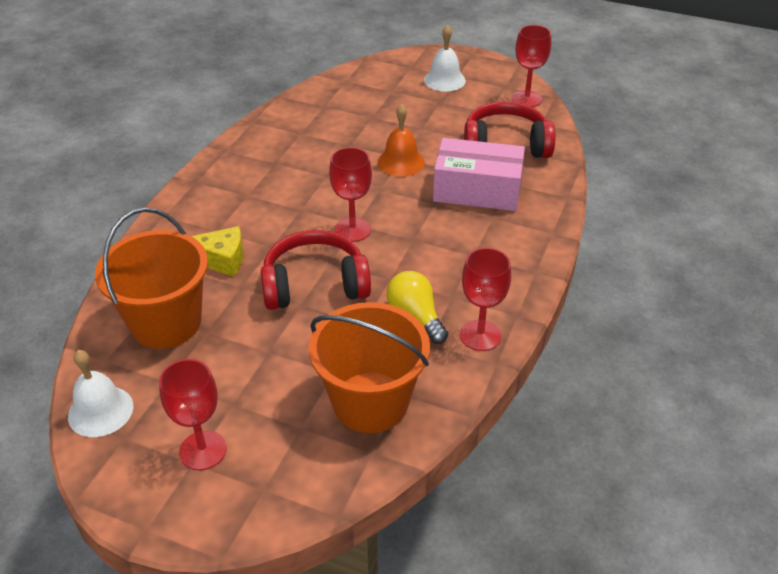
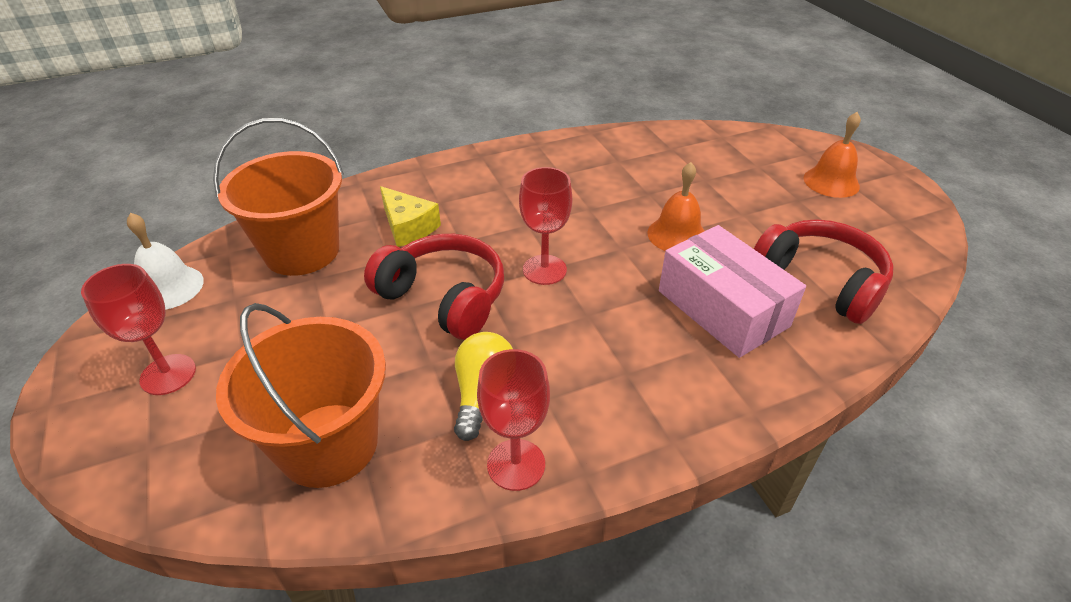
camera: 45 degrees right, 0 degrees up
white bell [424,25,466,92] -> orange bell [804,112,861,198]
red goblet [512,25,551,107] -> none

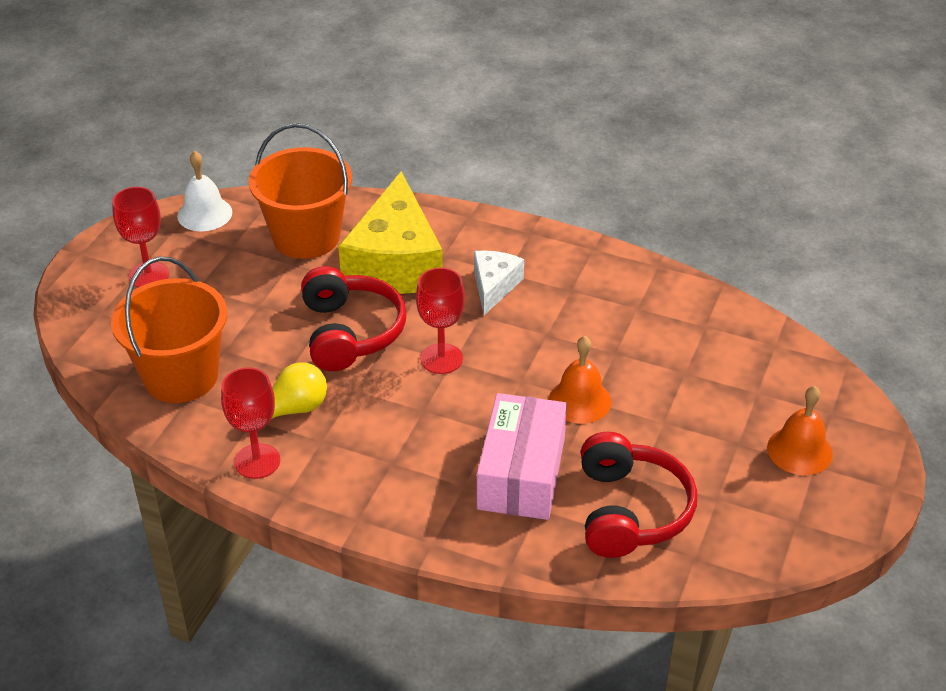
camera: 45 degrees right, 0 degrees up
yellow cheese [380,186,441,247] -> yellow cheese [338,171,443,294], size x1.97
none -> white cheese [474,250,524,315]

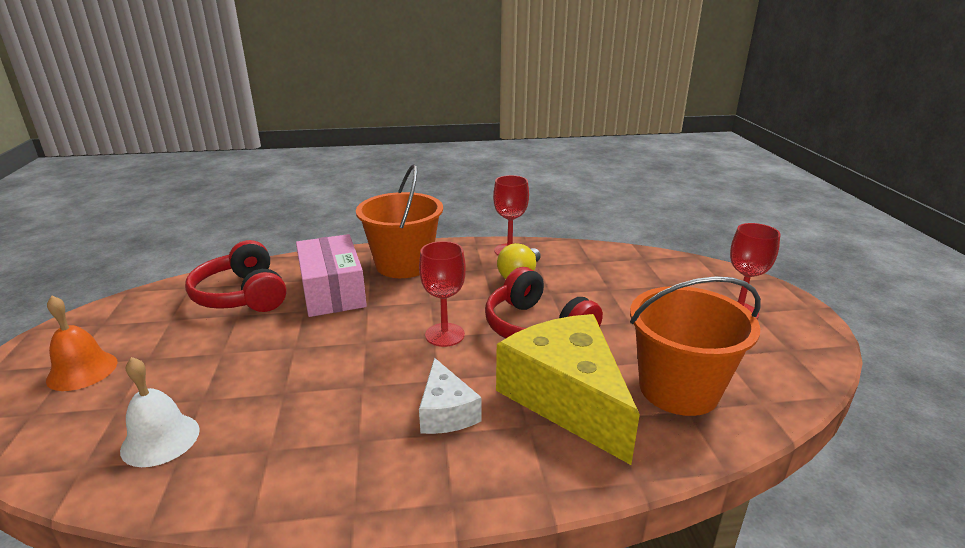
camera: 150 degrees right, 15 degrees down
orange bucket [111,257,227,403] -> orange bucket moved to [356,164,443,278]
white bell [177,151,232,231] -> white bell moved to [120,357,200,467]
orange bell [549,336,612,424] -> none

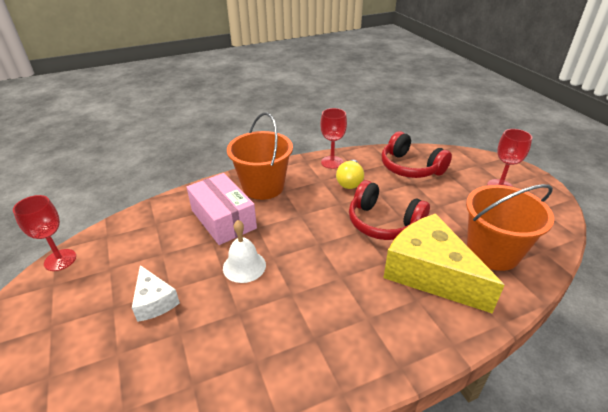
camera: 15 degrees left, 10 degrees up
orange bell [46,296,117,391] -> none
white bell [120,357,200,467] -> white bell moved to [223,220,266,283]
red headphones [185,240,287,312] -> red headphones moved to [382,131,452,178]
red goblet [419,241,466,347] -> red goblet moved to [13,195,76,271]
white cheese [419,358,481,434] -> white cheese moved to [132,265,180,322]

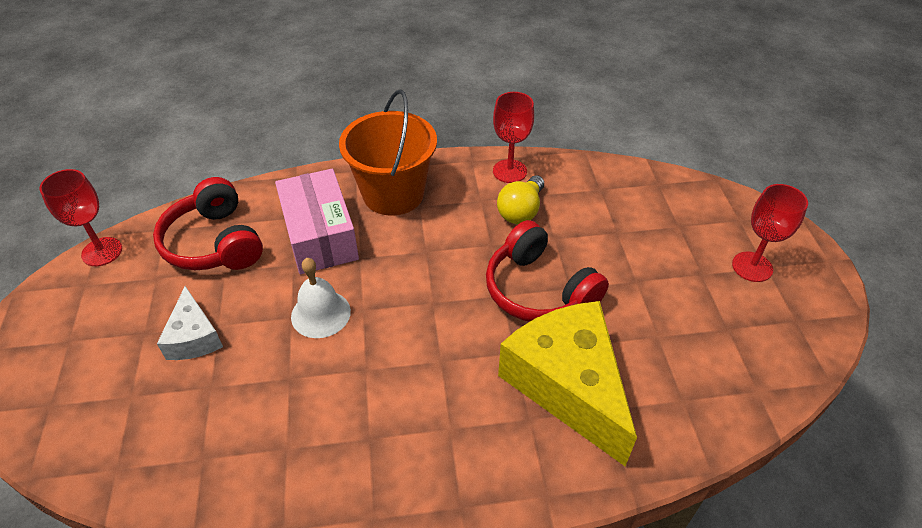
camera: 15 degrees right, 10 degrees up
red headphones [382,131,452,178] -> red headphones moved to [153,177,263,270]
orange bucket [466,184,554,271] -> none

